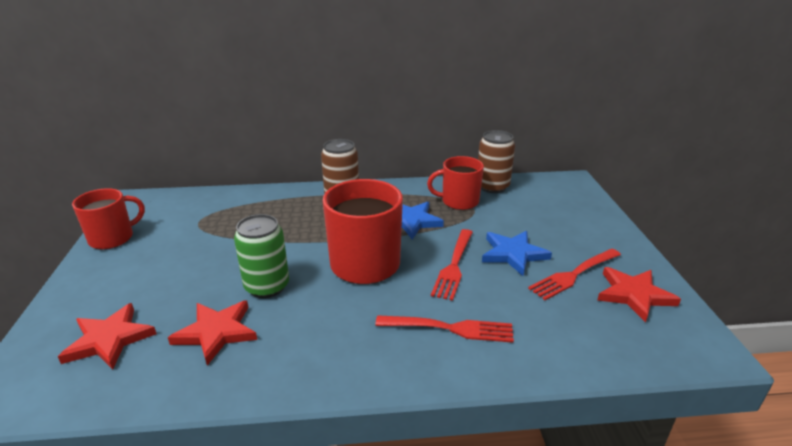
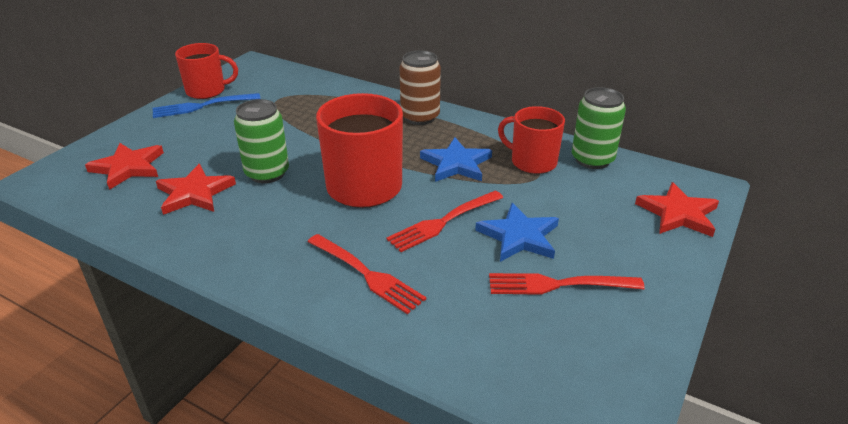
camera: 35 degrees right, 5 degrees up
brown can [478,130,515,193] -> green can [572,87,626,169]
red star [597,267,681,323] -> red star moved to [635,182,719,237]
none -> blue fork [153,93,260,118]

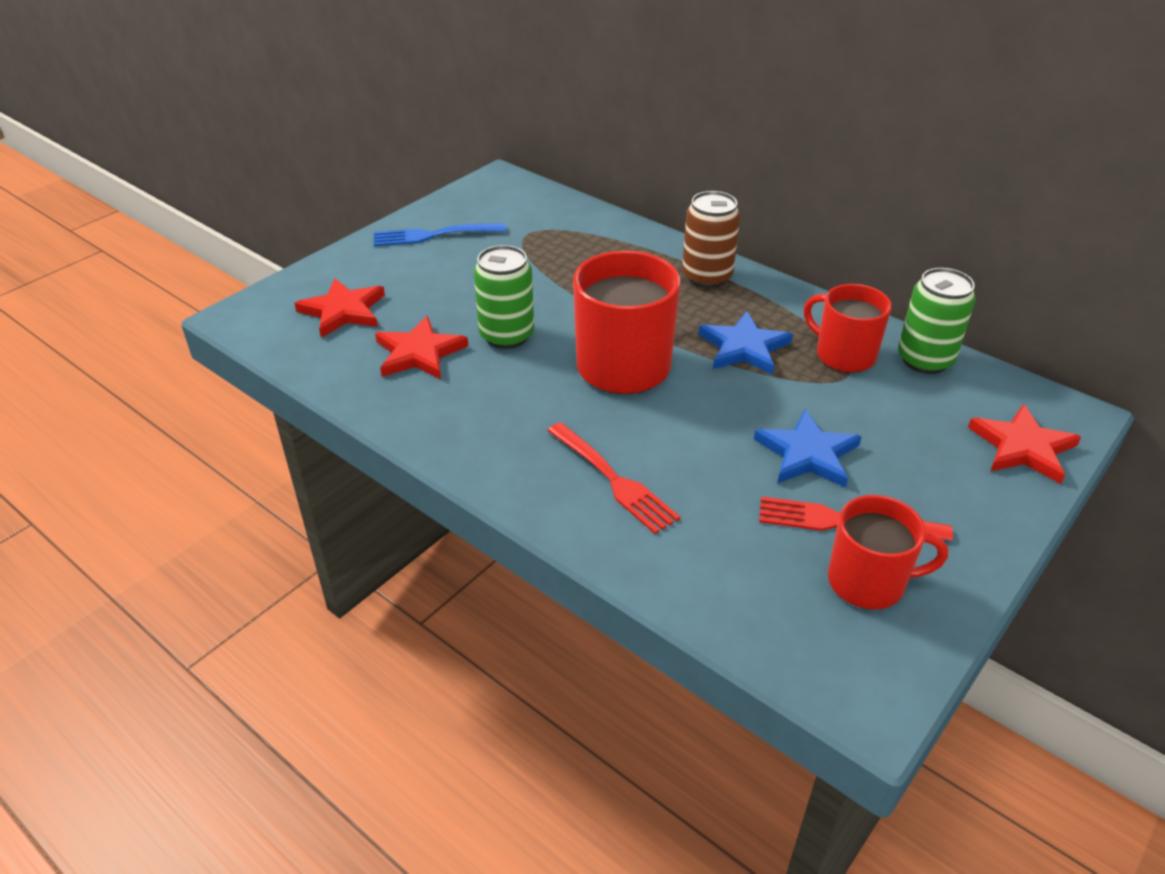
camera: 10 degrees right, 5 degrees up
red mug [175,43,238,99] -> red mug moved to [828,495,948,610]
red fork [386,191,503,252] -> none

